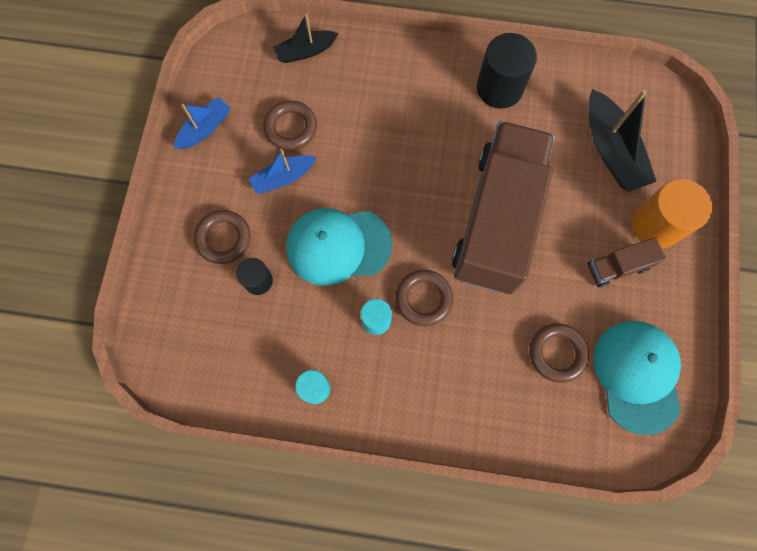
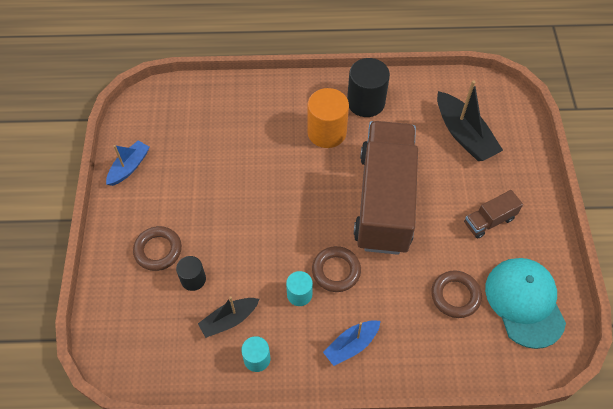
camera: 10 degrees left, 15 degrees down
blue boat [249,149,317,194] -> blue boat moved to [323,320,381,366]
brown ring [263,100,317,150] -> none
black boat [273,13,339,63] -> black boat moved to [198,296,259,338]
turquoise cap [286,208,392,286] -> none
orange cylinder [632,179,713,249] -> orange cylinder moved to [307,88,349,148]

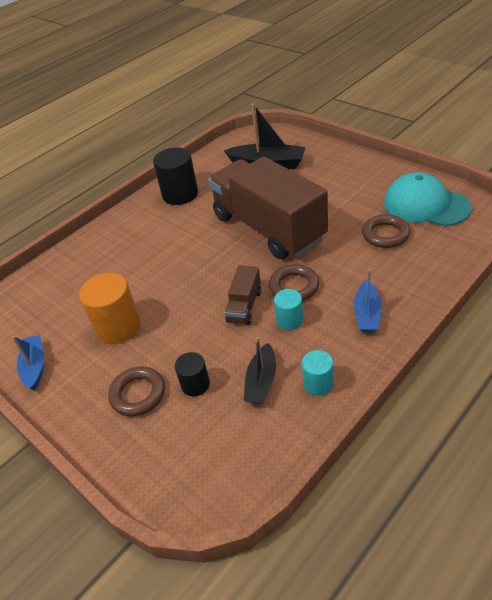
camera: 40 degrees left, 15 degrees down
orange cylinder [307,88,349,148] -> orange cylinder moved to [79,273,141,344]
brown truck [464,190,523,239] -> brown truck moved to [225,265,261,325]

